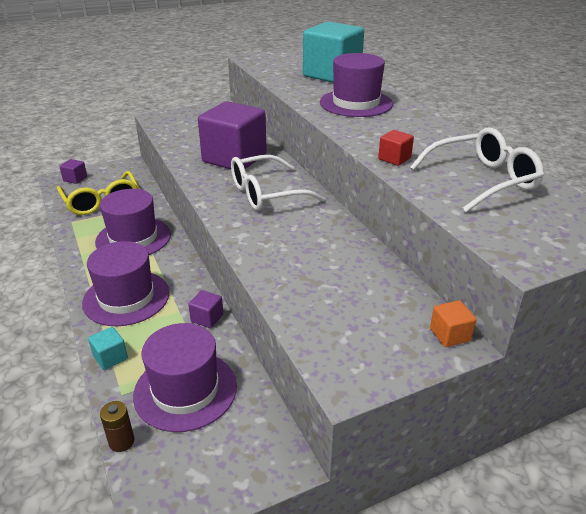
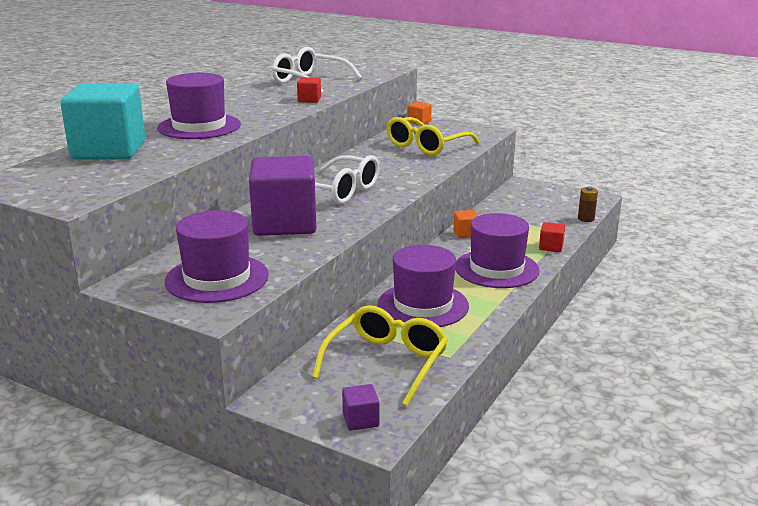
camera: 125 degrees left, 10 degrees down
turquoise cube [88,327,128,370] -> red cube [539,222,565,252]
purple hat [133,323,237,432] -> purple hat moved to [165,210,269,303]
purple cube [188,290,223,328] -> orange cube [453,210,478,238]
none -> yellow glasses [386,117,480,156]

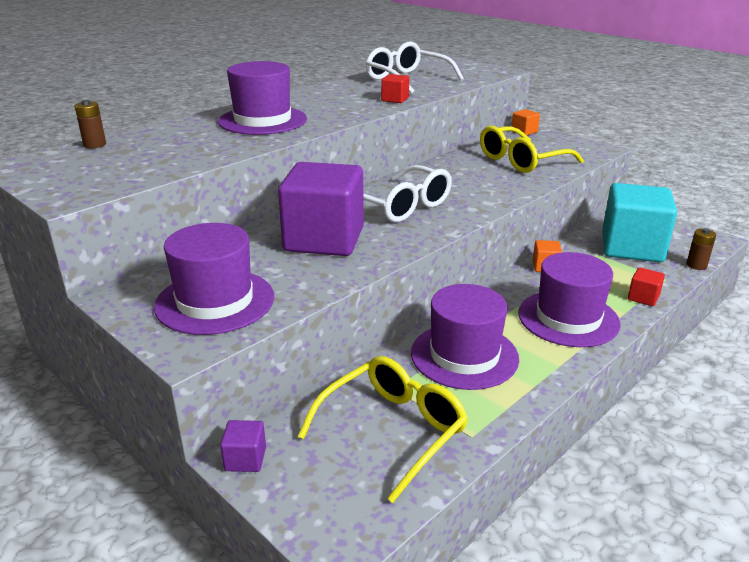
camera: 15 degrees right, 5 degrees up
turquoise cube [60,83,145,160] -> turquoise cube moved to [602,183,677,262]
purple cube [342,384,380,431] -> purple cube moved to [220,420,266,472]
none -> brown battery [75,100,106,148]

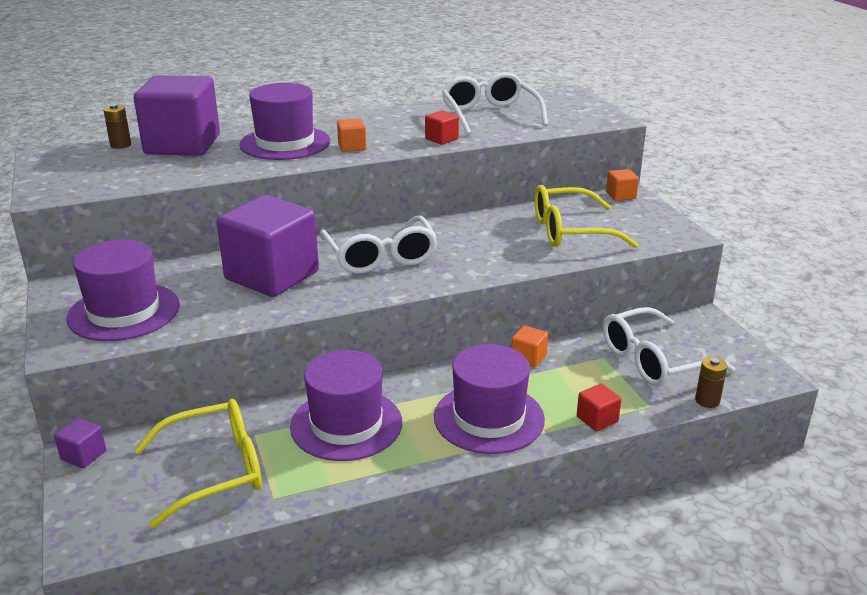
camera: 25 degrees right, 0 degrees up
turquoise cube [602,183,677,262] -> white glasses [603,307,735,387]
none -> purple cube [134,75,220,156]
none -> orange cube [337,118,366,152]

